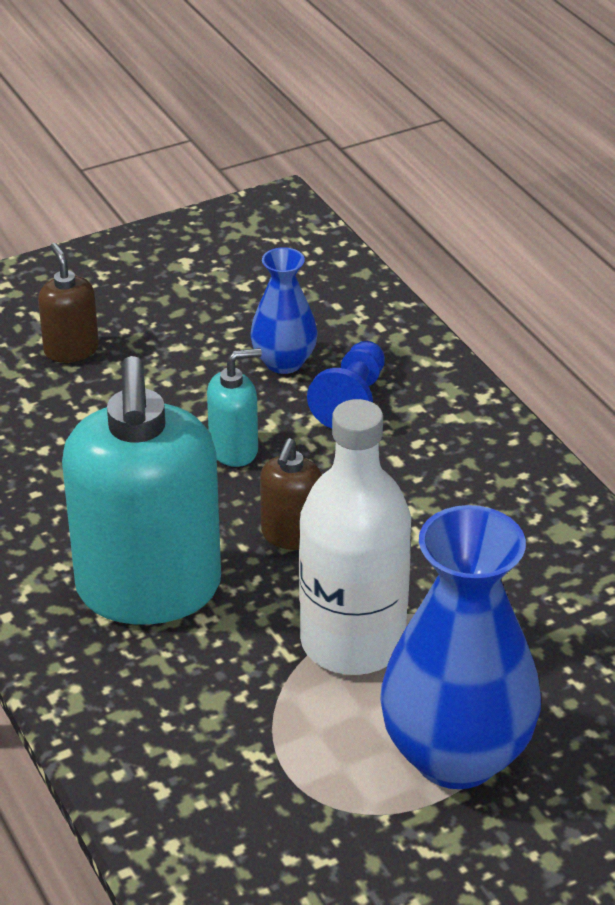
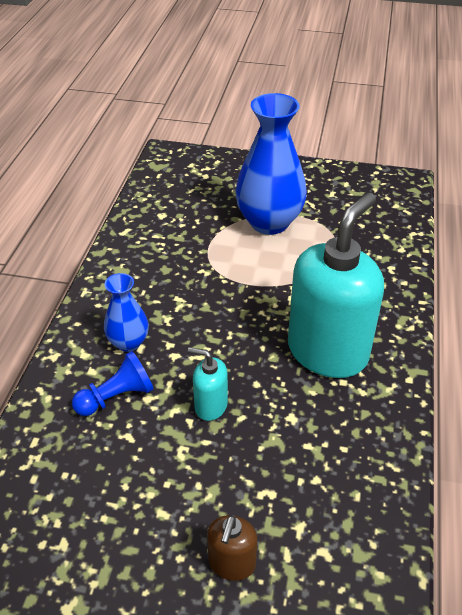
camera: 140 degrees left, 5 degrees up
blue vase [250,247,317,374] -> blue vase moved to [104,273,149,352]
brown soap dispenser [260,438,322,550] -> none
white bottle [299,399,411,675] -> none

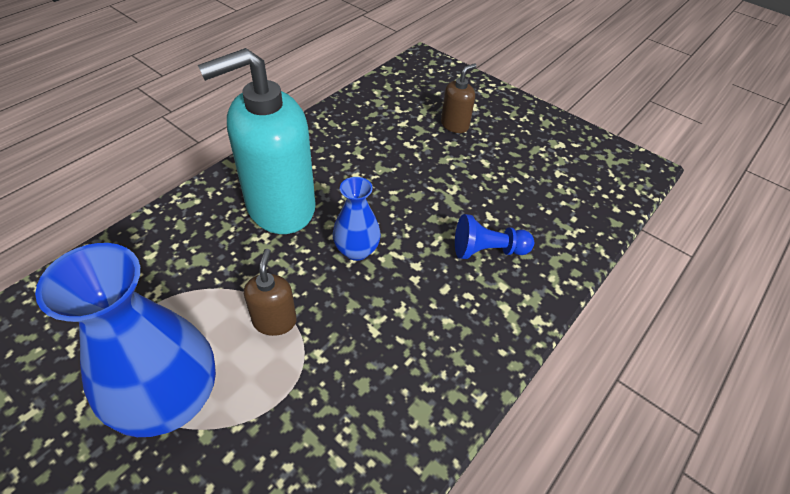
camera: 155 degrees left, 5 degrees up
blue vase [104,273,149,352] -> blue vase moved to [333,177,381,261]
turquoise soap dispenser [188,347,228,421] -> none
none -> brown soap dispenser [244,249,297,336]

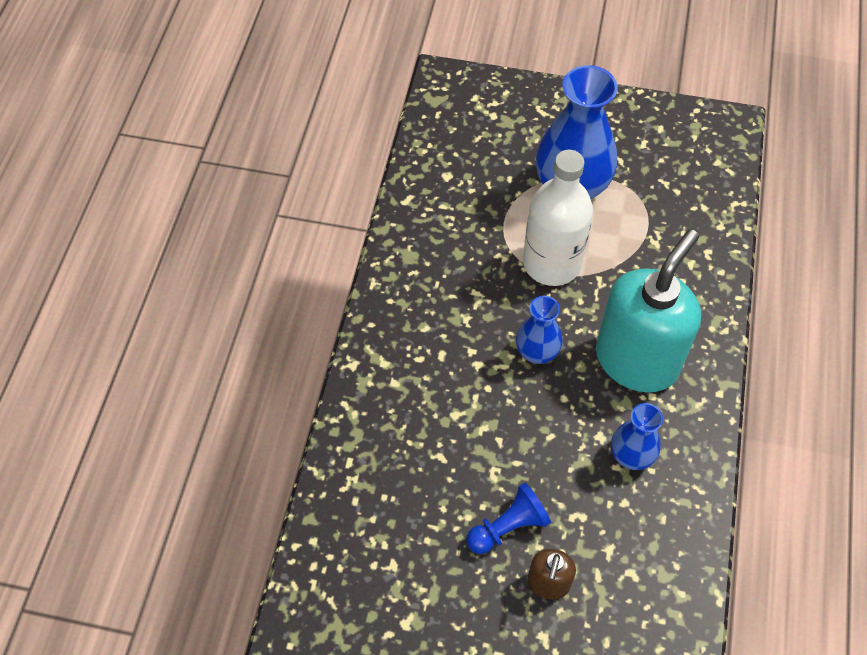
camera: 155 degrees right, 10 degrees up
brown soap dispenser [244,249,297,336] -> white bottle [523,150,593,286]
blue pawn [455,214,534,259] -> blue pawn moved to [467,482,551,554]
none -> blue vase [611,403,663,470]

